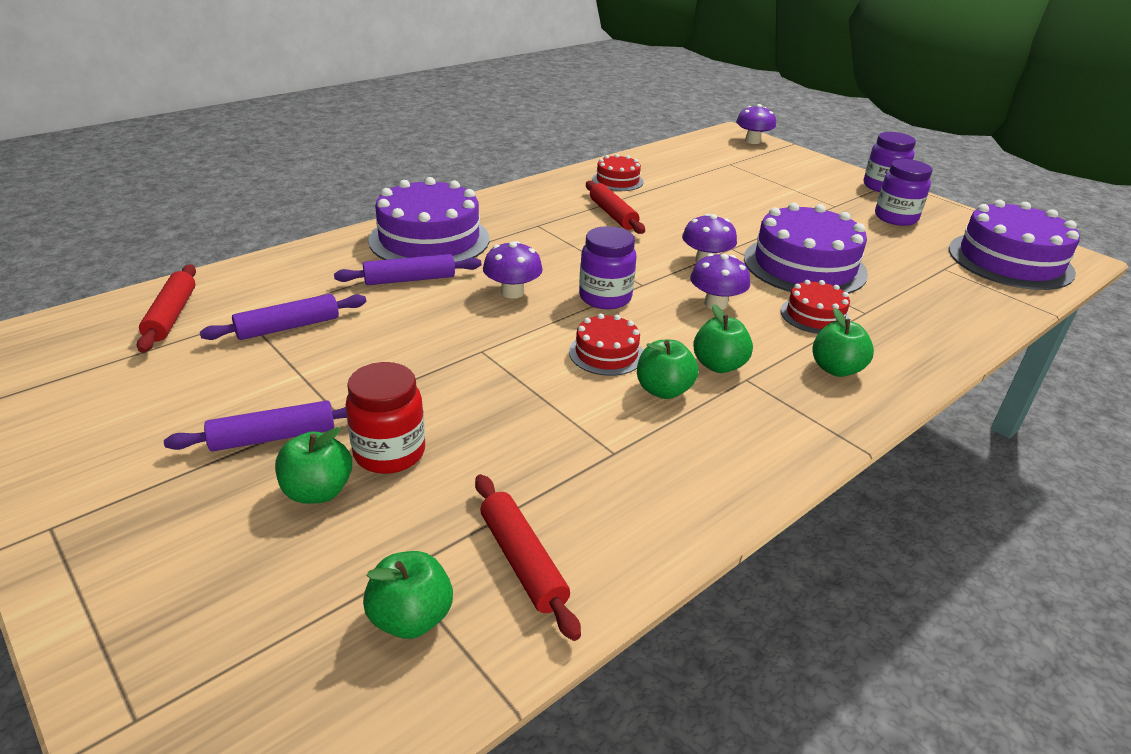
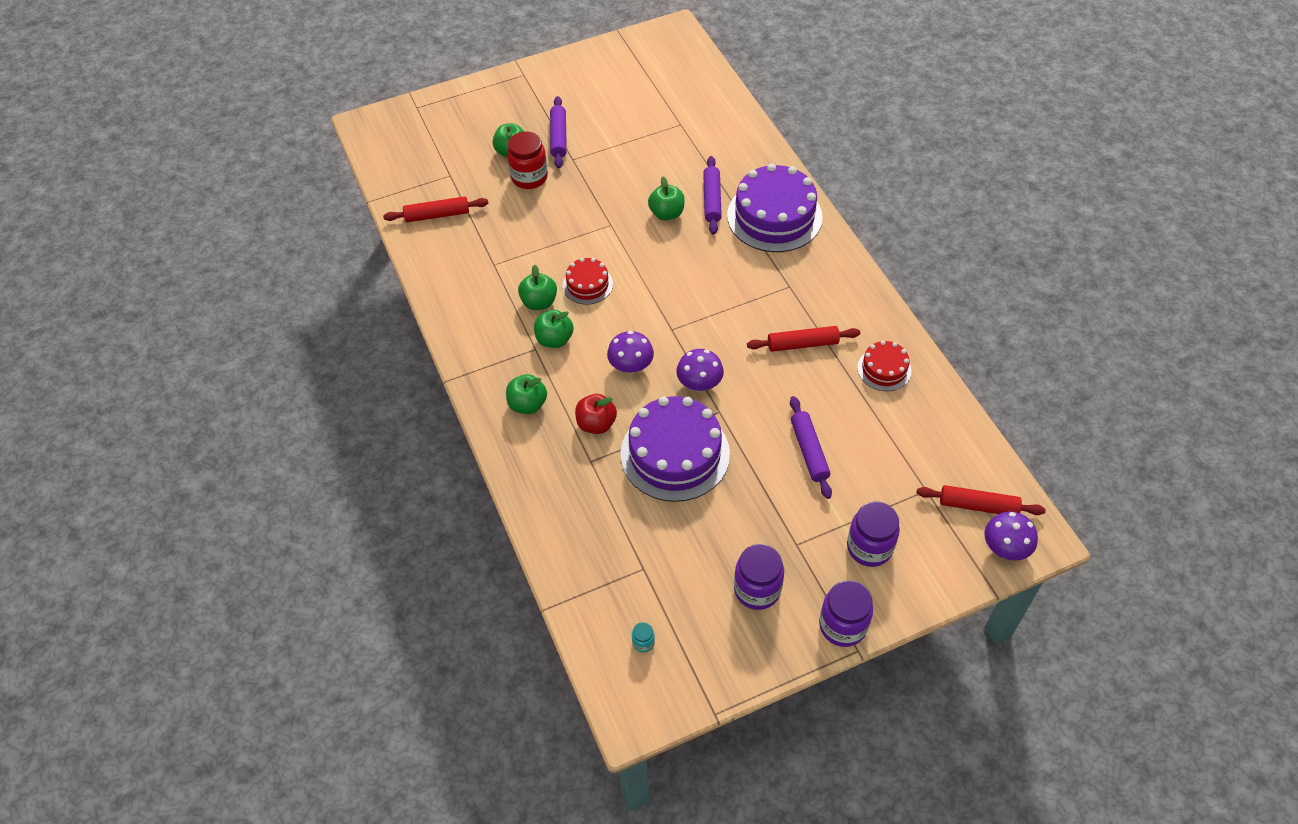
camera: 110 degrees right, 20 degrees up
red rolling pin [136,264,196,353] -> red rolling pin moved to [917,485,1046,515]
purple rolling pin [200,294,366,340] -> purple rolling pin moved to [790,396,832,499]
green apple [363,551,453,639] -> green apple moved to [648,177,685,220]
purple mushroom [483,241,543,298] -> none
purple jar [579,226,637,309] -> purple jar moved to [847,501,900,567]
red cake [780,280,851,334] -> red apple [575,394,617,434]
purple cake [949,200,1080,290] -> turquoise jar [632,622,655,652]

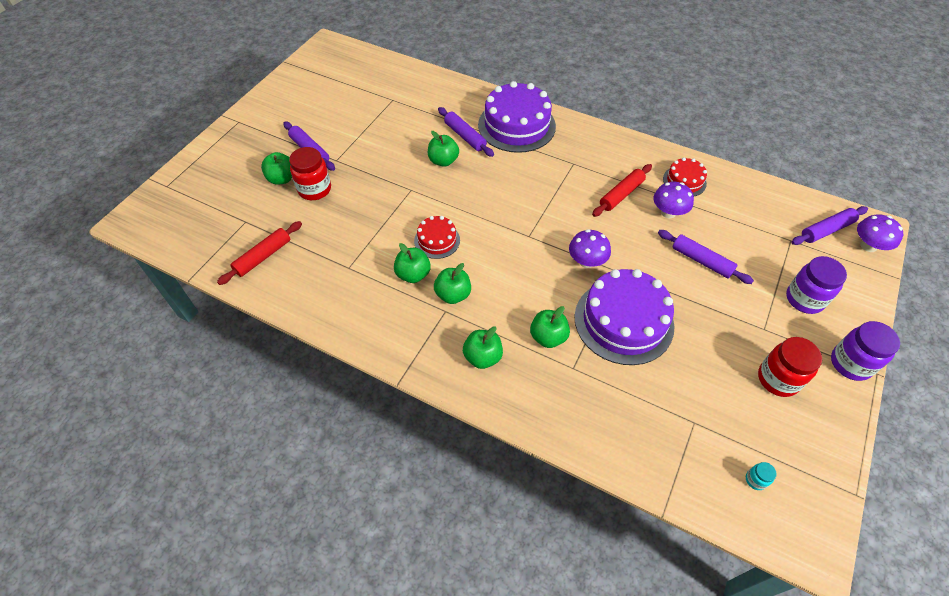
camera: 40 degrees left, 0 degrees up
red apple [575,394,617,434] -> green apple [530,306,570,348]
purple mushroom [607,331,654,374] -> purple mushroom moved to [653,181,694,218]
purple jar [734,544,784,610] -> red jar [758,337,822,397]
red rolling pin [917,485,1046,515] -> purple rolling pin [791,206,868,245]

